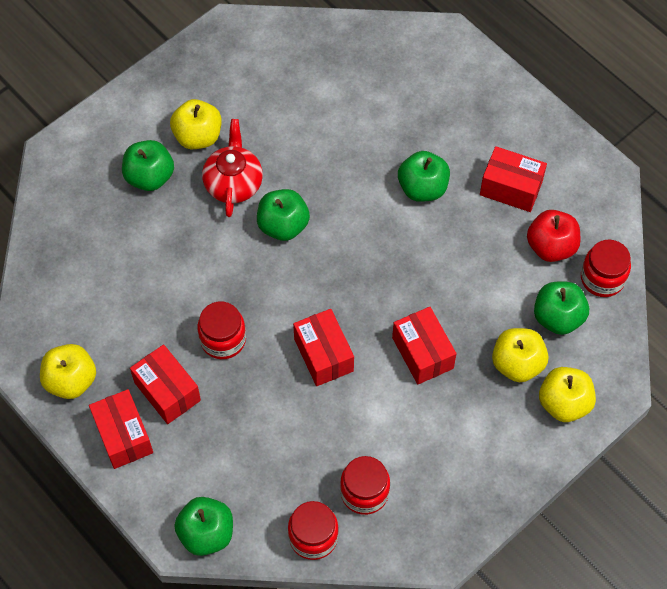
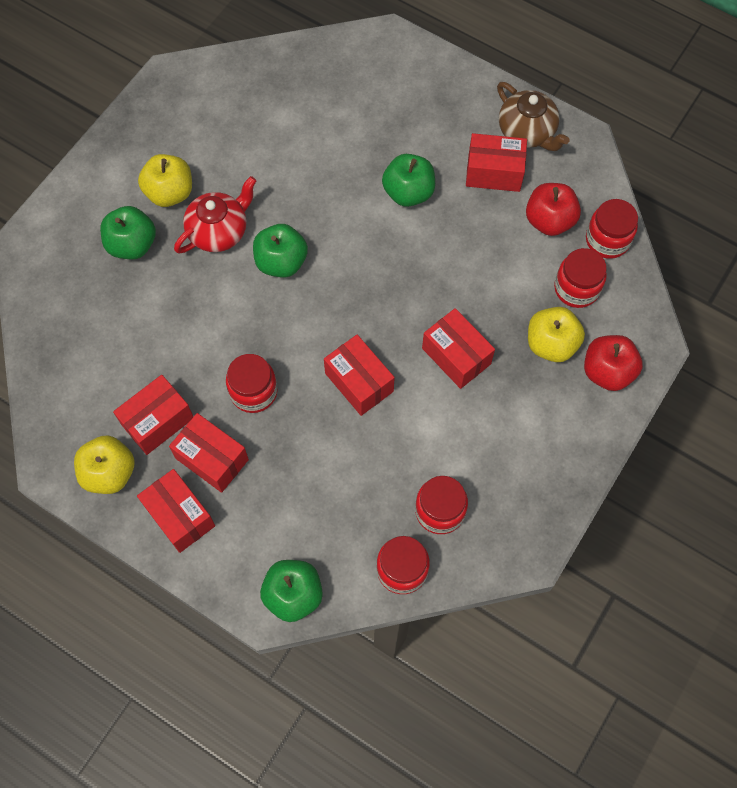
camera: 15 degrees left, 5 degrees up
red teapot [202,119,263,217] -> red teapot turned 60 degrees clockwise [174,176,257,254]
green apple [534,282,589,335] -> red jar [554,248,607,308]
yellow apple [539,367,596,422] -> red apple [584,335,643,391]
none -> red box [113,375,193,455]
none -> brown teapot [497,82,569,151]

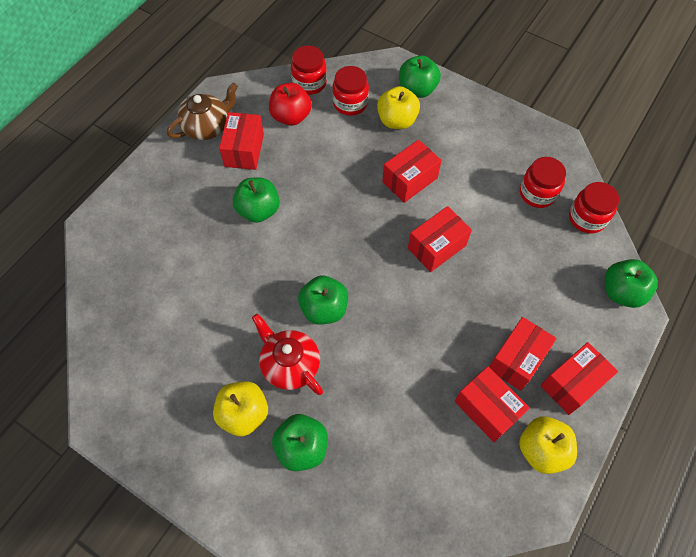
camera: 90 degrees left, 5 degrees down
red jar [226,354,278,413] -> none
red apple [584,335,643,391] -> green apple [399,55,441,98]

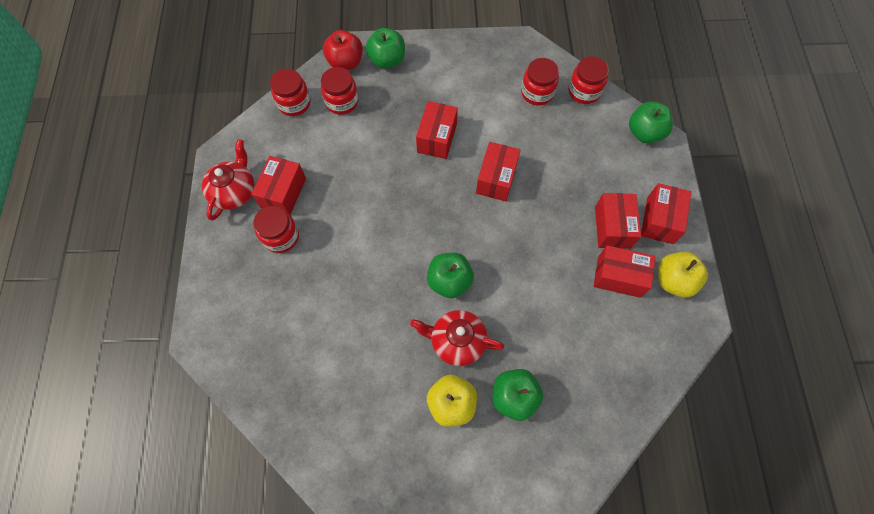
camera: 35 degrees left, 5 degrees up
brown teapot [167,82,238,140] -> red teapot [202,139,254,221]
red box [219,112,264,170] -> red box turned 45 degrees clockwise [252,156,306,215]
green apple [233,177,280,223] -> none
red apple [269,83,312,126] -> red apple moved to [323,30,363,70]
yellow apple [377,86,420,129] -> none
none -> red jar [253,206,299,253]

